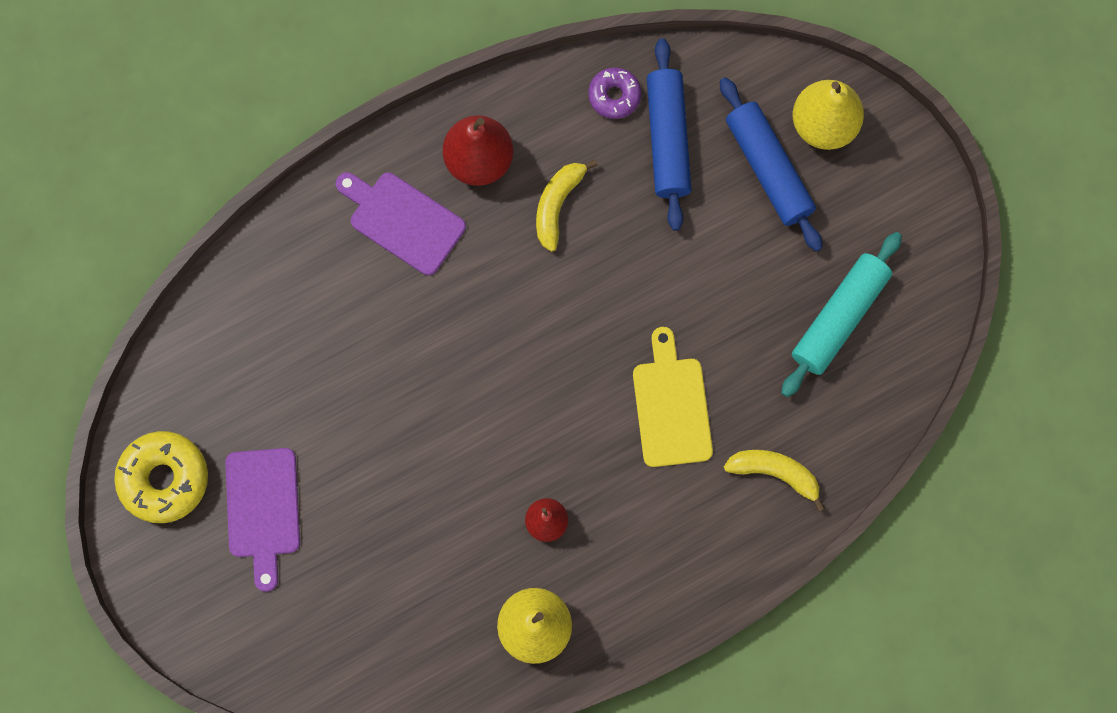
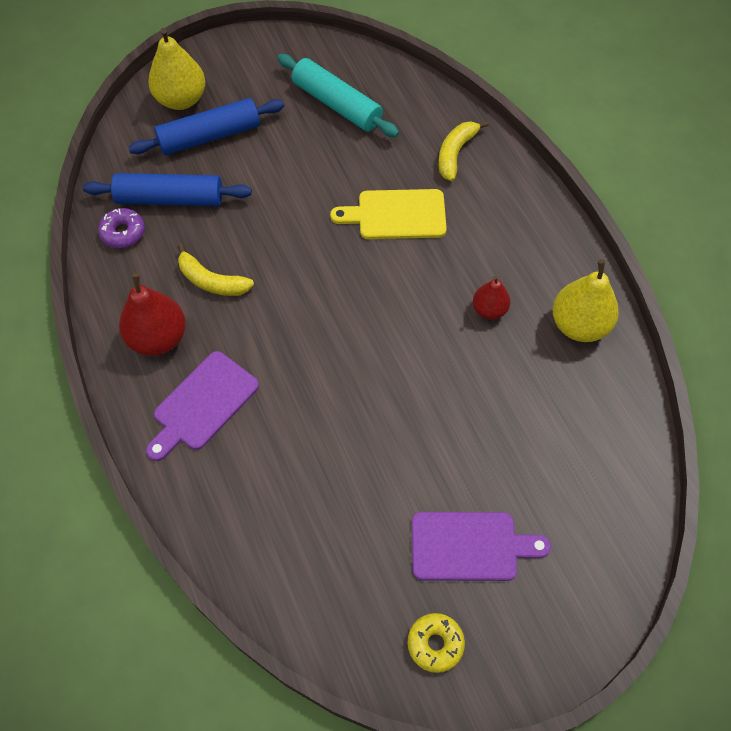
camera: 85 degrees left, 15 degrees down
yellow donut [114,431,208,523] -> yellow donut [407,613,465,673], size x0.60

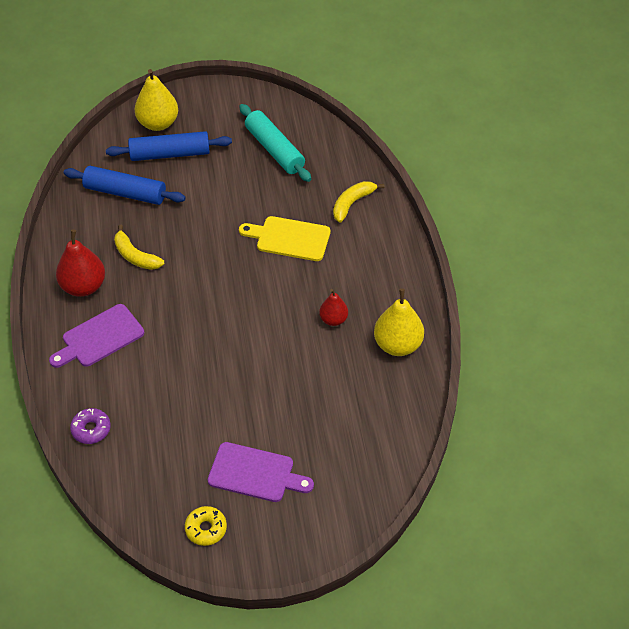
camera: 15 degrees right, 10 degrees down
purple donut [98,208,145,248] -> purple donut moved to [70,408,111,444]

